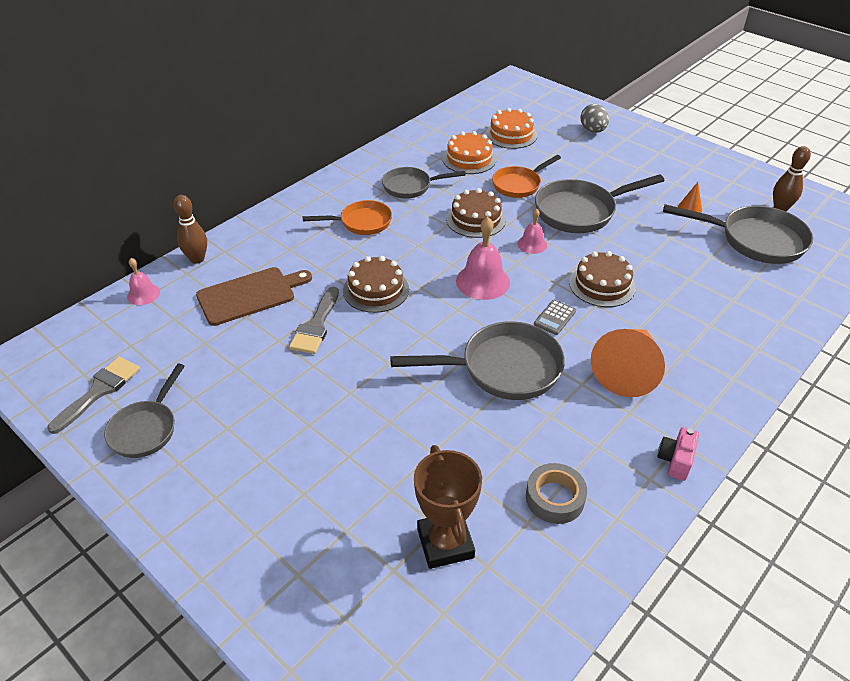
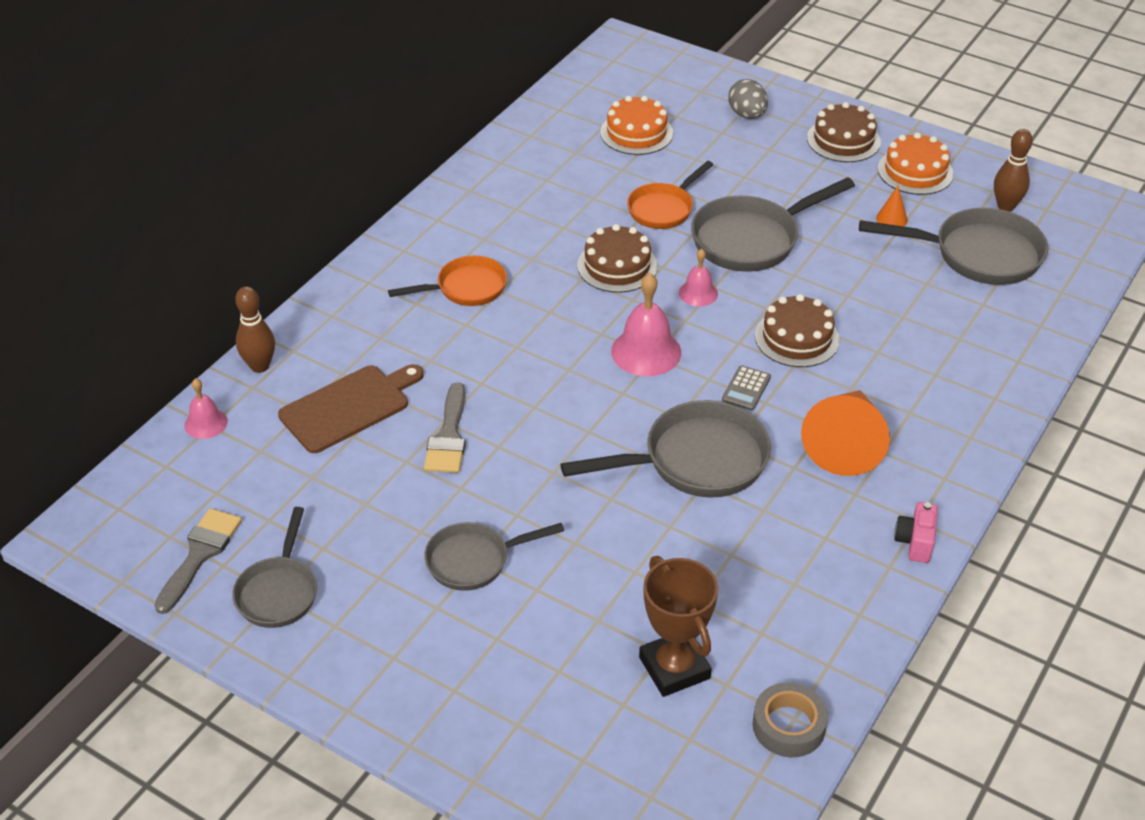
camera: 10 degrees left, 0 degrees up
brown cake [343,256,409,313] -> brown cake moved to [807,102,881,162]
grey pan [382,167,466,199] -> grey pan moved to [424,522,564,591]
orange cake [442,131,496,174] -> orange cake moved to [878,132,954,195]
grey tape [526,463,587,524] -> grey tape moved to [753,683,828,758]

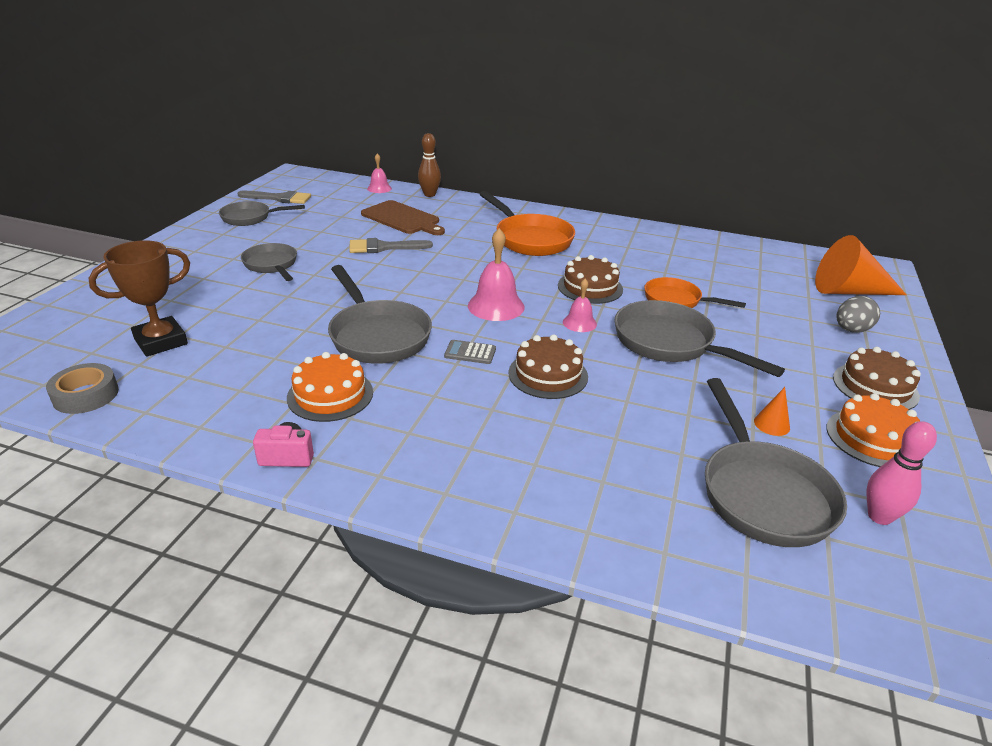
camera: 75 degrees right, 10 degrees down
orange pan [388,256,507,306] -> orange pan [480,191,575,256], size x1.59
orange cake [600,96,673,155] -> orange cake moved to [287,352,373,422]
orange cone [801,390,890,476] -> orange cone moved to [815,235,907,295]
brown bowling pin [994,129,1033,212] -> pink bowling pin [867,421,937,525]

